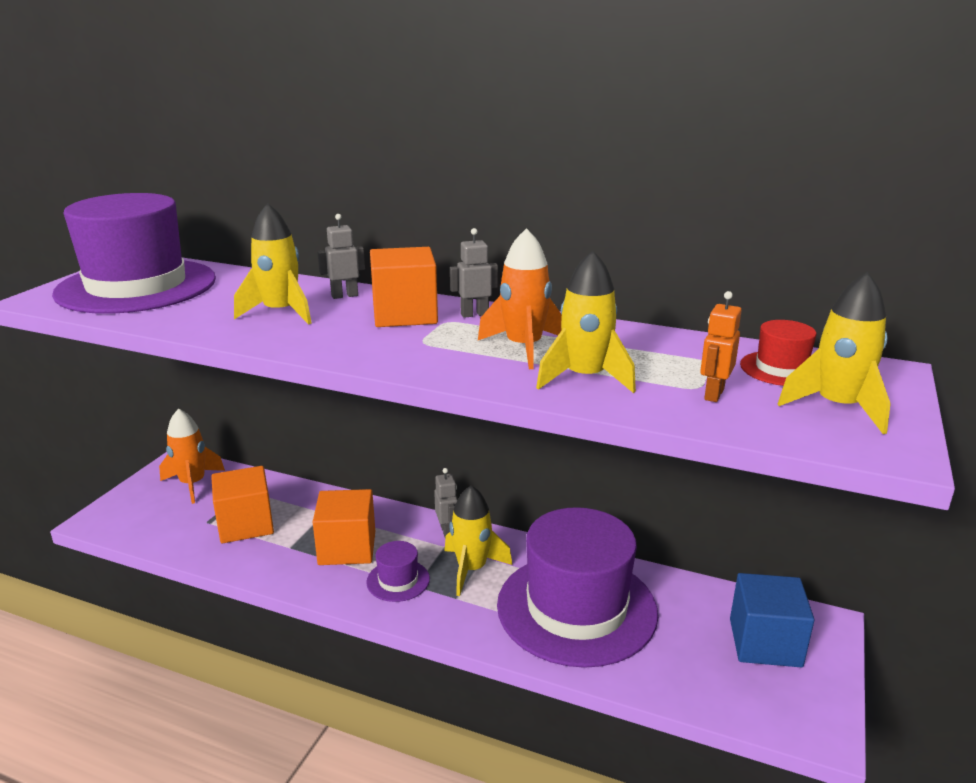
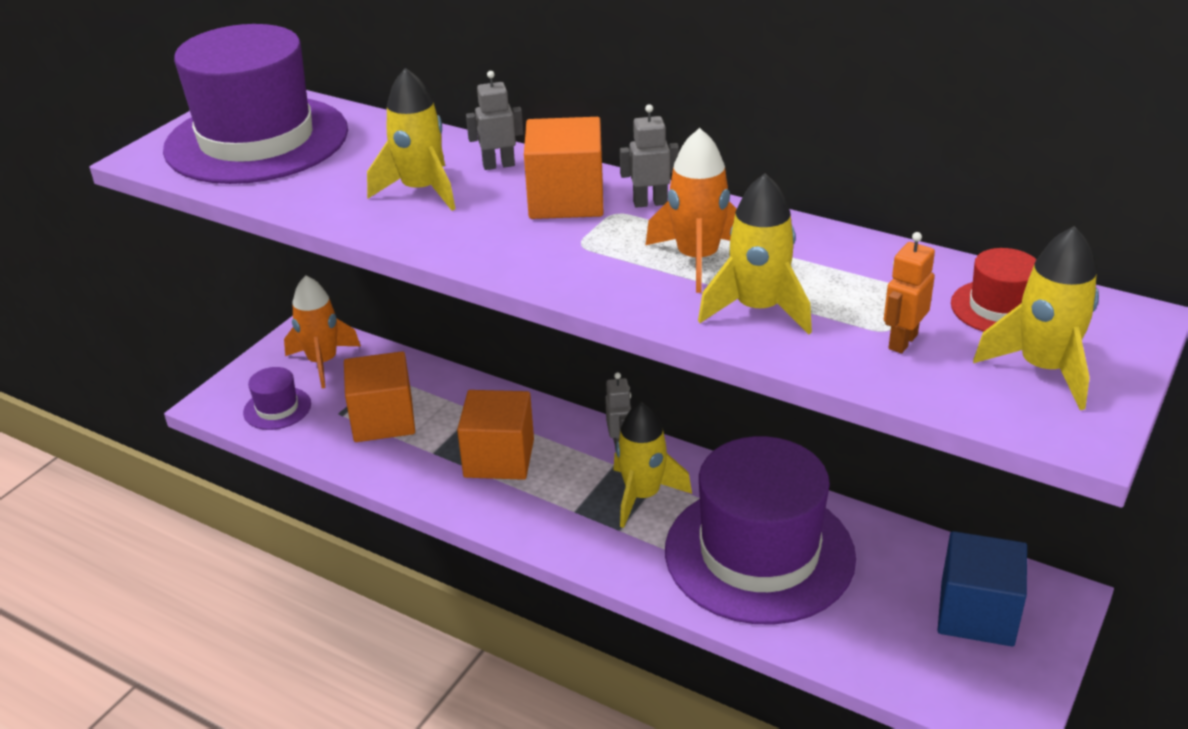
camera: 10 degrees right, 10 degrees up
purple hat [366,541,430,602] -> purple hat moved to [243,367,311,430]

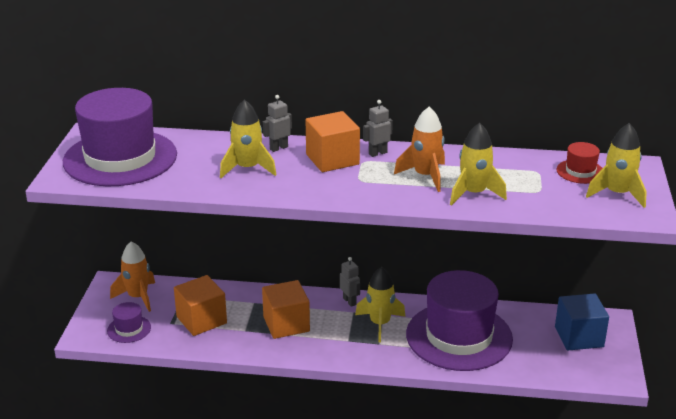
camera: 25 degrees left, 5 degrees down
orange robot [884,232,935,353] -> none

